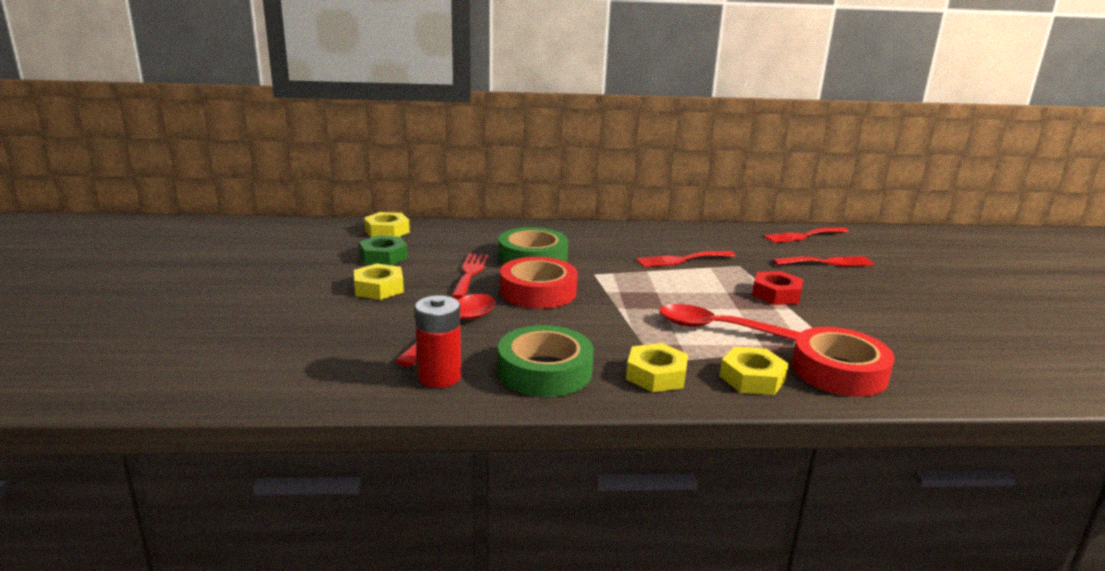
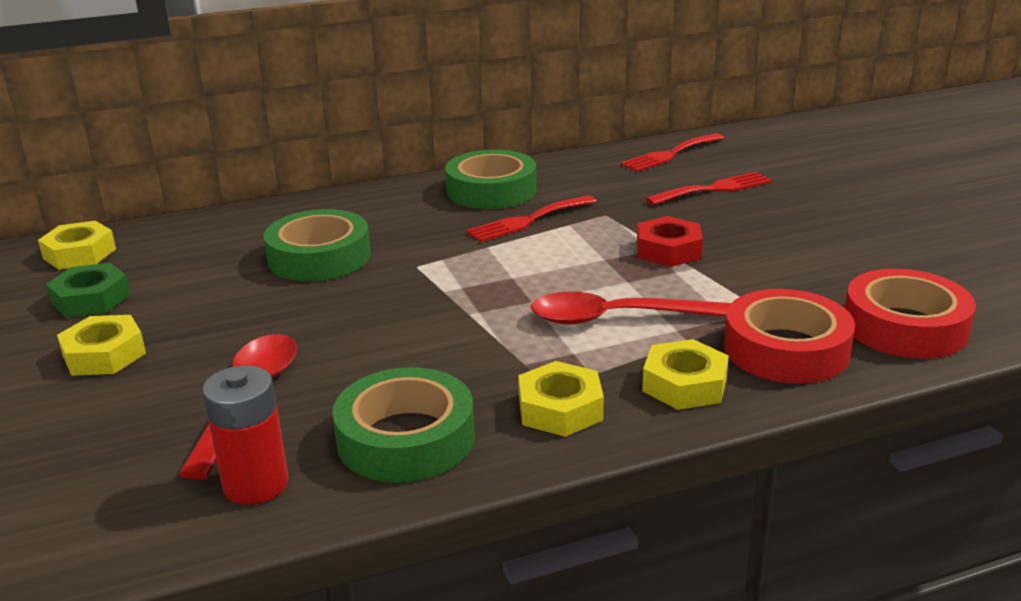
camera: 15 degrees left, 5 degrees up
red fork [451,253,489,299] -> none
red tape [500,257,578,309] -> red tape moved to [845,269,976,358]
none -> green tape [445,150,536,209]

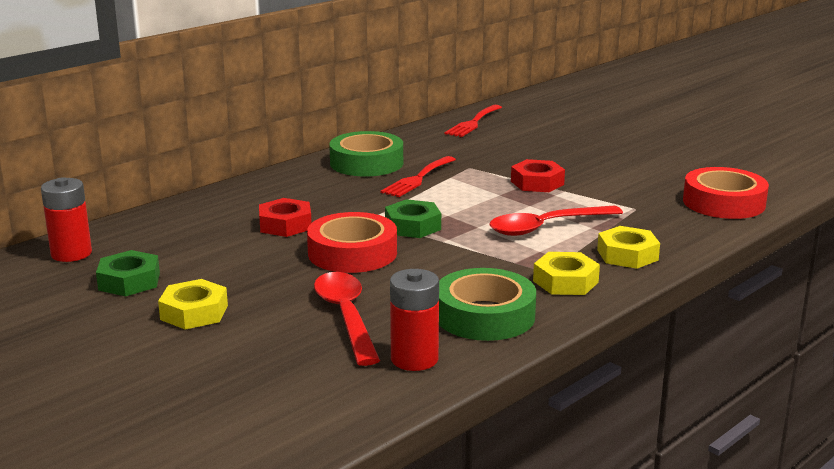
camera: 25 degrees left, 5 degrees down
yellow nut [38,221,116,270] -> red battery [41,177,92,262]
green tape [263,209,371,281] -> red nut [259,198,312,237]
red fork [646,172,772,205] -> none
red tape [724,289,855,384] -> red tape moved to [307,212,397,273]
none -> green nut [385,199,441,238]

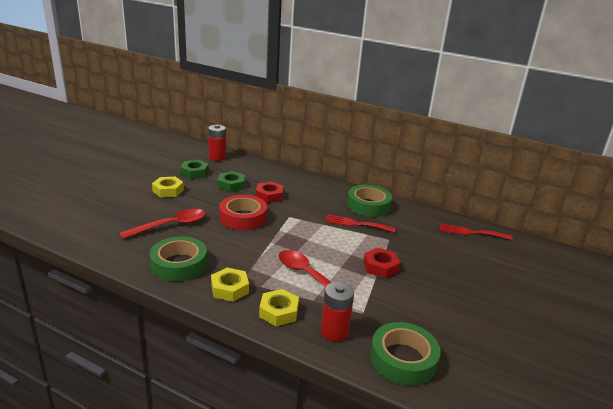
camera: 70 degrees right, 5 degrees up
green nut [385,199,441,238] -> green nut moved to [218,171,245,192]
red battery [390,269,439,371] -> red battery moved to [321,282,354,342]
red tape [683,167,769,219] -> green tape [370,322,441,386]

